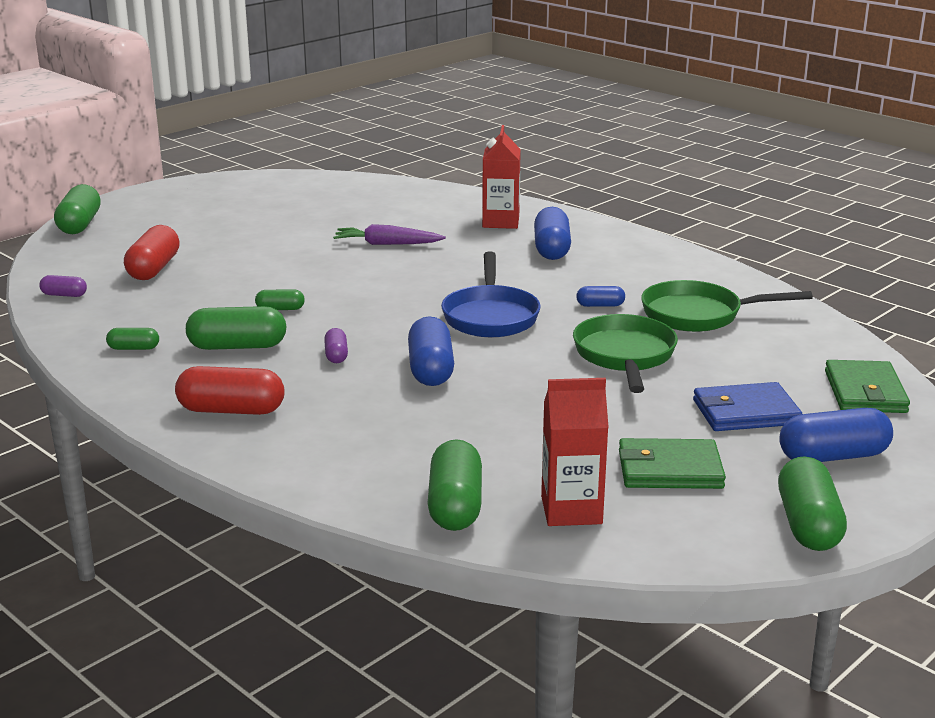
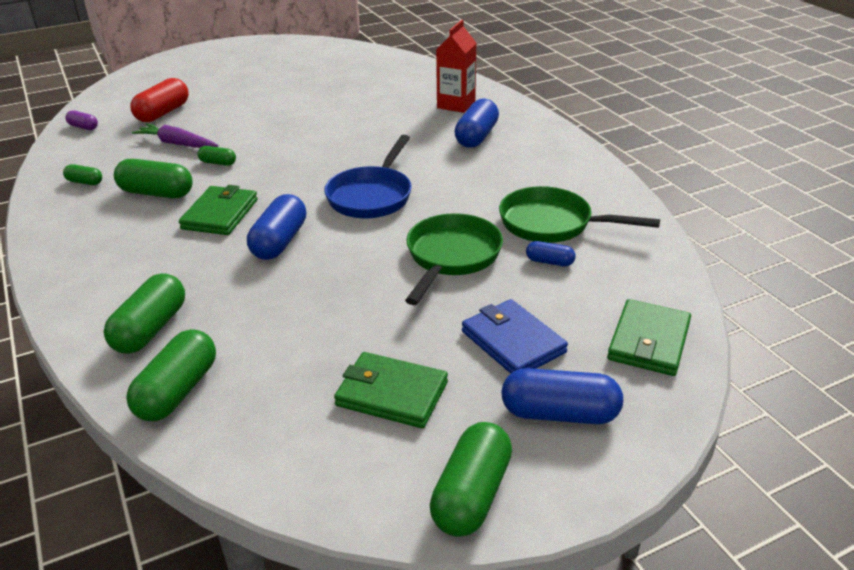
camera: 20 degrees right, 10 degrees up
green capsule [54,184,101,234] -> green capsule moved to [104,273,185,354]
red capsule [175,366,285,415] -> none
purple capsule [324,328,348,363] -> green wallet [179,185,258,235]
purple carrot [333,224,446,245] -> purple carrot moved to [132,124,219,148]
red carton [541,378,608,526] -> none
blue capsule [576,286,625,307] -> blue capsule moved to [526,241,576,266]
blue wallet [693,382,802,431] -> blue wallet turned 45 degrees clockwise [462,299,568,374]

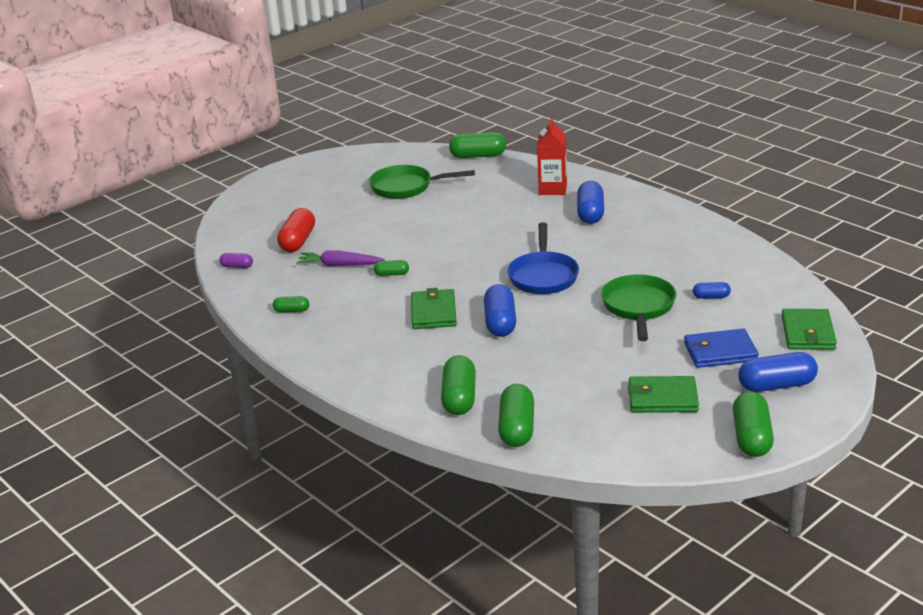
camera: 15 degrees left, 5 degrees down
green capsule [114,159,193,198] -> green capsule moved to [449,132,506,158]
blue wallet [462,299,568,374] -> blue wallet turned 45 degrees counterclockwise [684,329,759,368]
green pan [499,186,660,243] -> green pan moved to [369,165,475,199]

